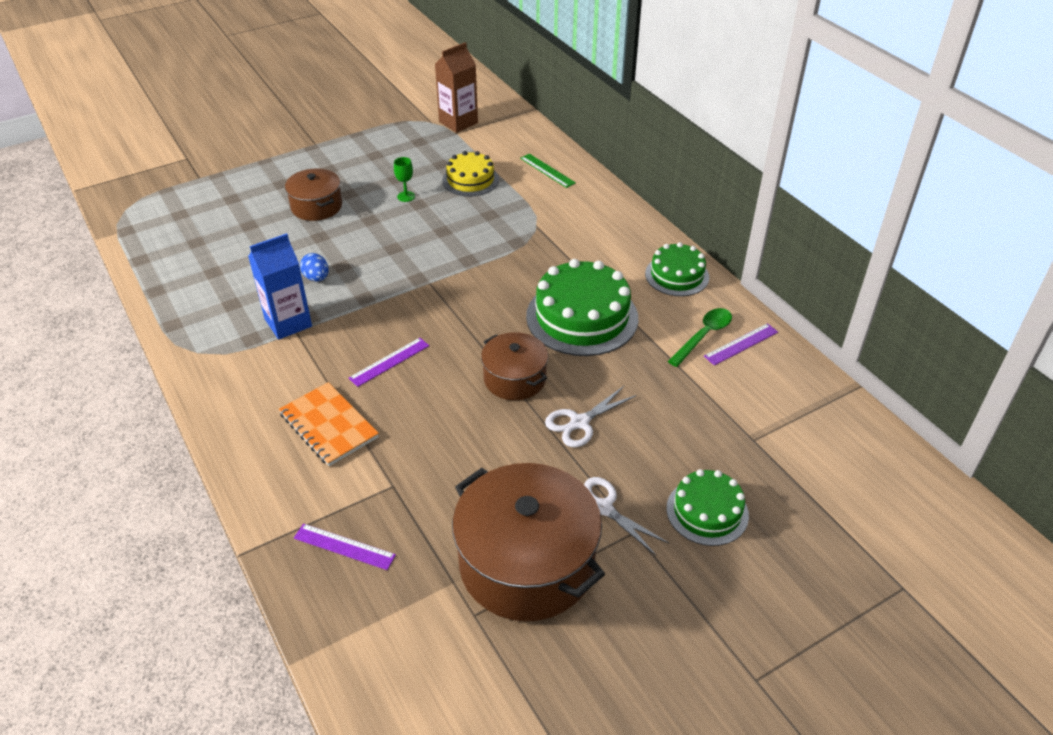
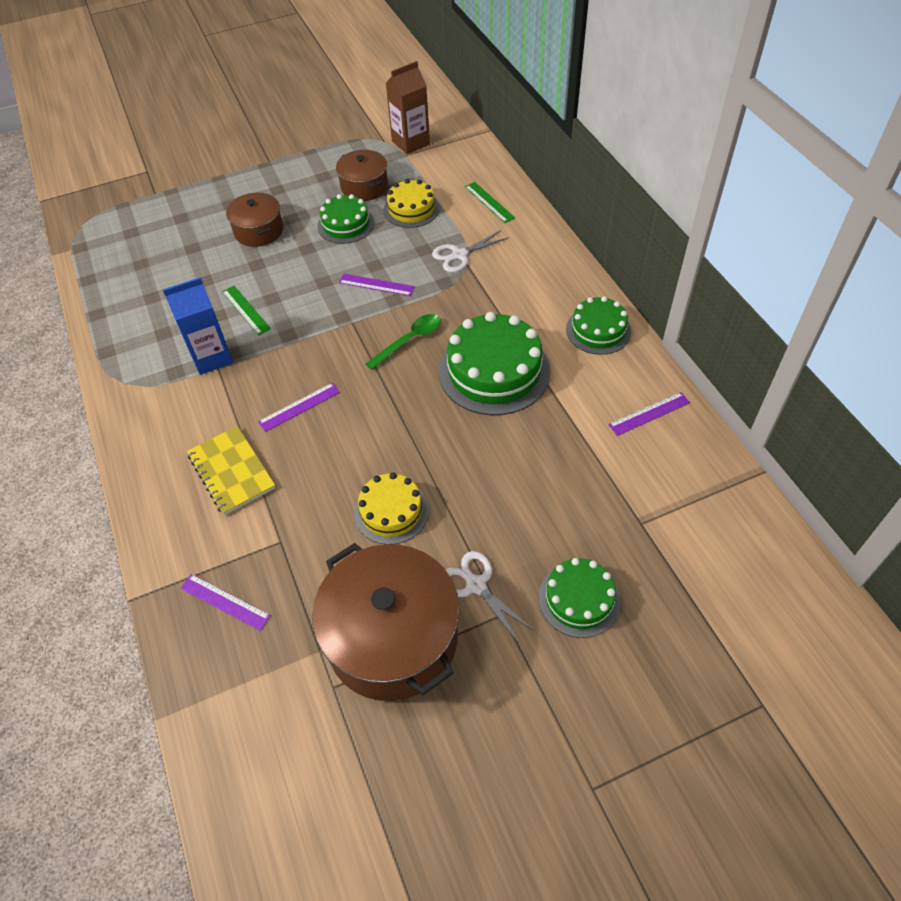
camera: 10 degrees right, 10 degrees up
orange notebook [279,382,379,466] -> yellow notebook [187,426,276,515]
blue egg [300,253,329,281] -> green ruler [222,286,271,336]
green goblet [394,157,415,202] -> green cake [317,194,374,244]
brown pot [481,332,548,400] -> brown pot moved to [336,150,388,201]
white scissors [545,386,637,447] -> white scissors moved to [432,230,509,273]
green spoon [668,308,732,367] -> green spoon moved to [366,314,441,370]
none -> purple ruler [339,274,415,296]
none -> yellow cake [354,472,429,544]

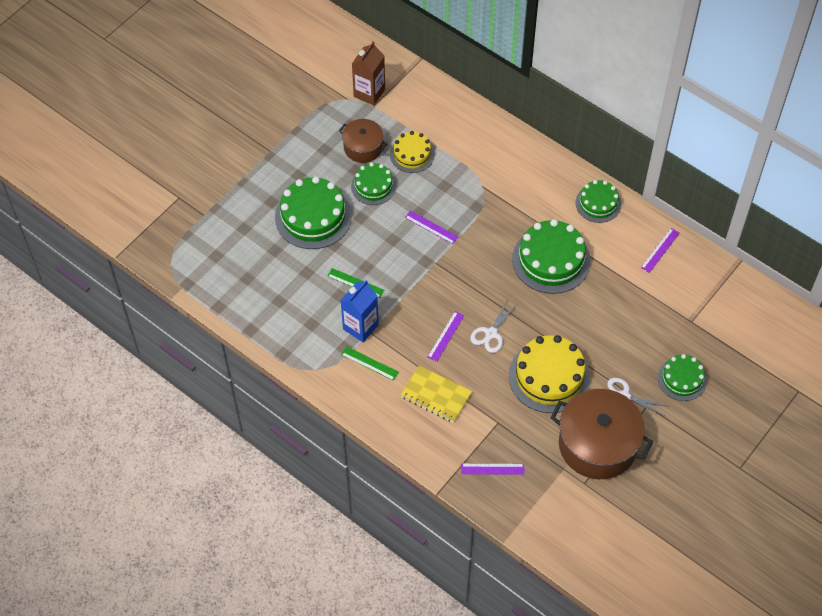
camera: 30 degrees left, 5 degrees up
brown pot [226,193,283,247] -> green cake [275,176,352,249]
purple ruler [339,274,415,296] -> purple ruler turned 45 degrees clockwise [405,210,458,244]
yellow cake [354,472,429,544] -> yellow cake [509,335,591,413], size x1.67
green spoon [366,314,441,370] -> none
white scissors [432,230,509,273] -> white scissors moved to [470,298,517,353]
green ruler [465,182,515,223] -> green ruler moved to [341,346,399,381]

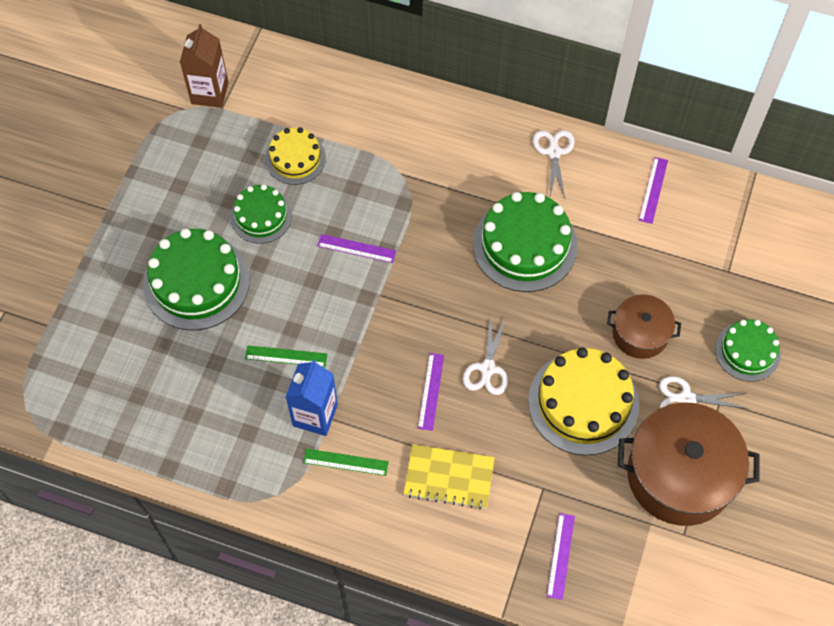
camera: 20 degrees left, 5 degrees up
brown pot [339,119,387,163] -> brown pot moved to [607,294,681,359]
purple ruler [461,463,525,475] -> purple ruler turned 60 degrees counterclockwise [547,513,575,600]
green cake [575,180,621,223] -> white scissors [533,130,575,198]

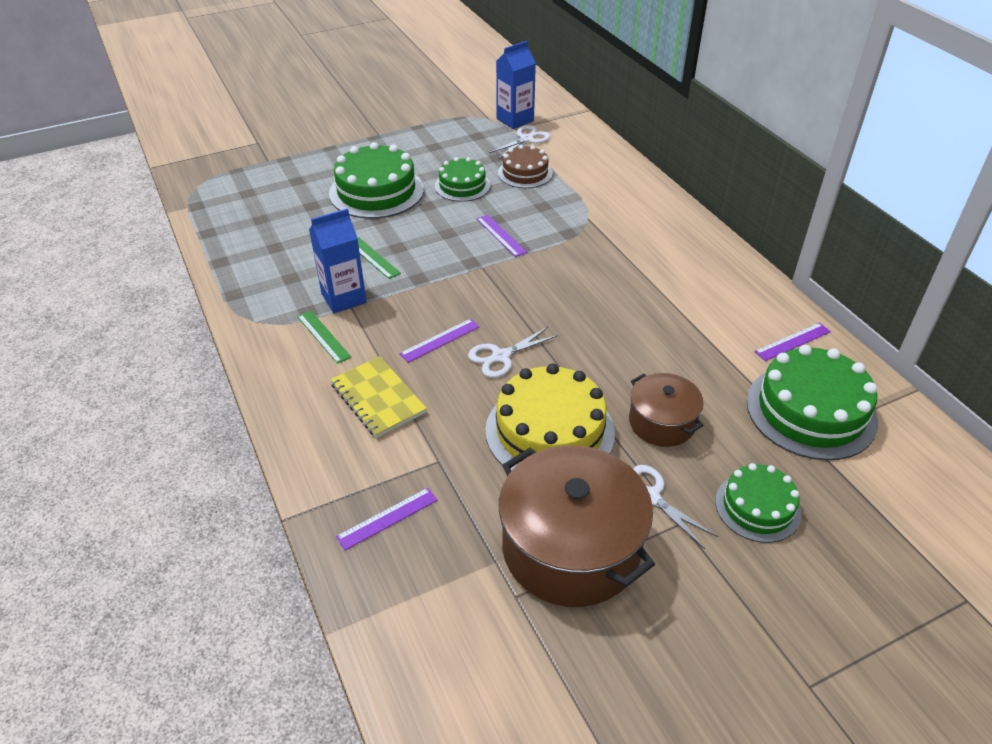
camera: 45 degrees right, 20 degrees down
brown carton [180,24,229,108] -> blue carton [496,41,536,129]
yellow cake [265,127,326,185] -> brown cake [498,145,553,188]
green cake [473,192,578,292] -> green cake moved to [747,345,878,460]
white scissors [533,130,575,198] -> white scissors moved to [489,125,550,159]

